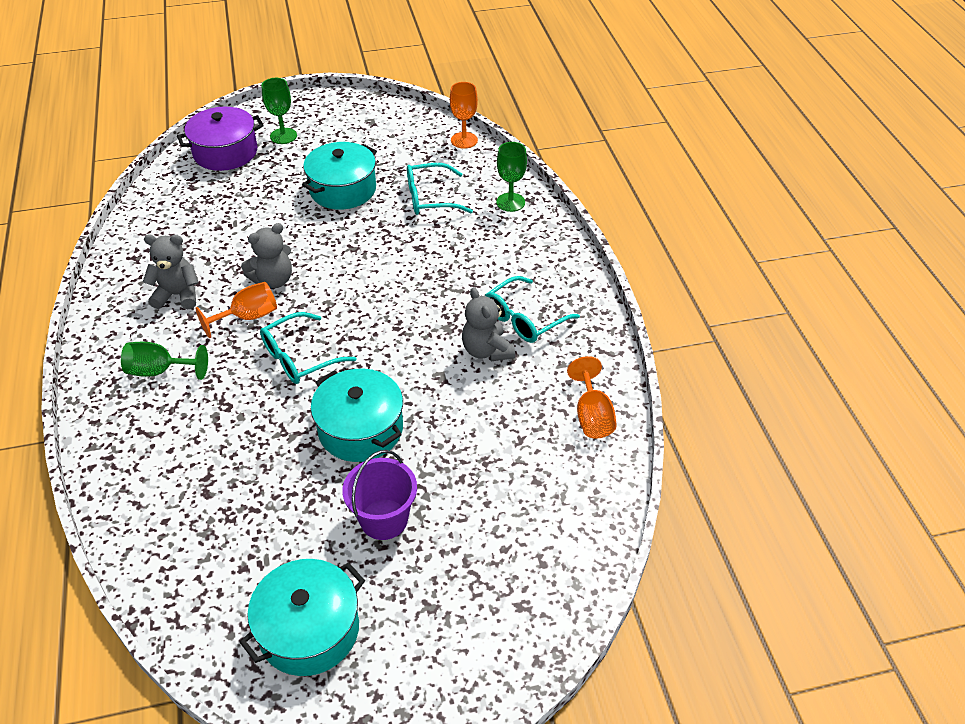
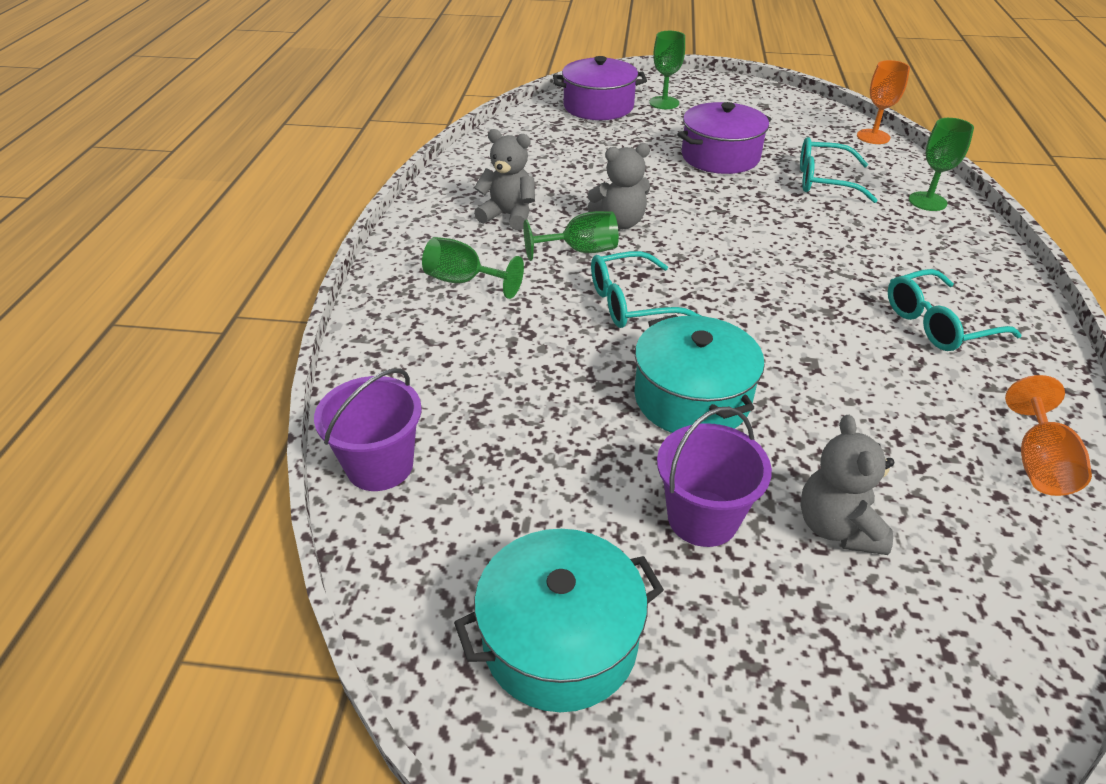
camera: 20 degrees right, 5 degrees down
orange goblet [195,282,277,338] -> green goblet [523,211,619,261]
turquoise pot [302,142,377,210] -> purple pot [677,102,771,174]
grey teddy bear [462,287,515,361] -> grey teddy bear moved to [800,415,894,555]
none -> purple bucket [314,368,422,491]

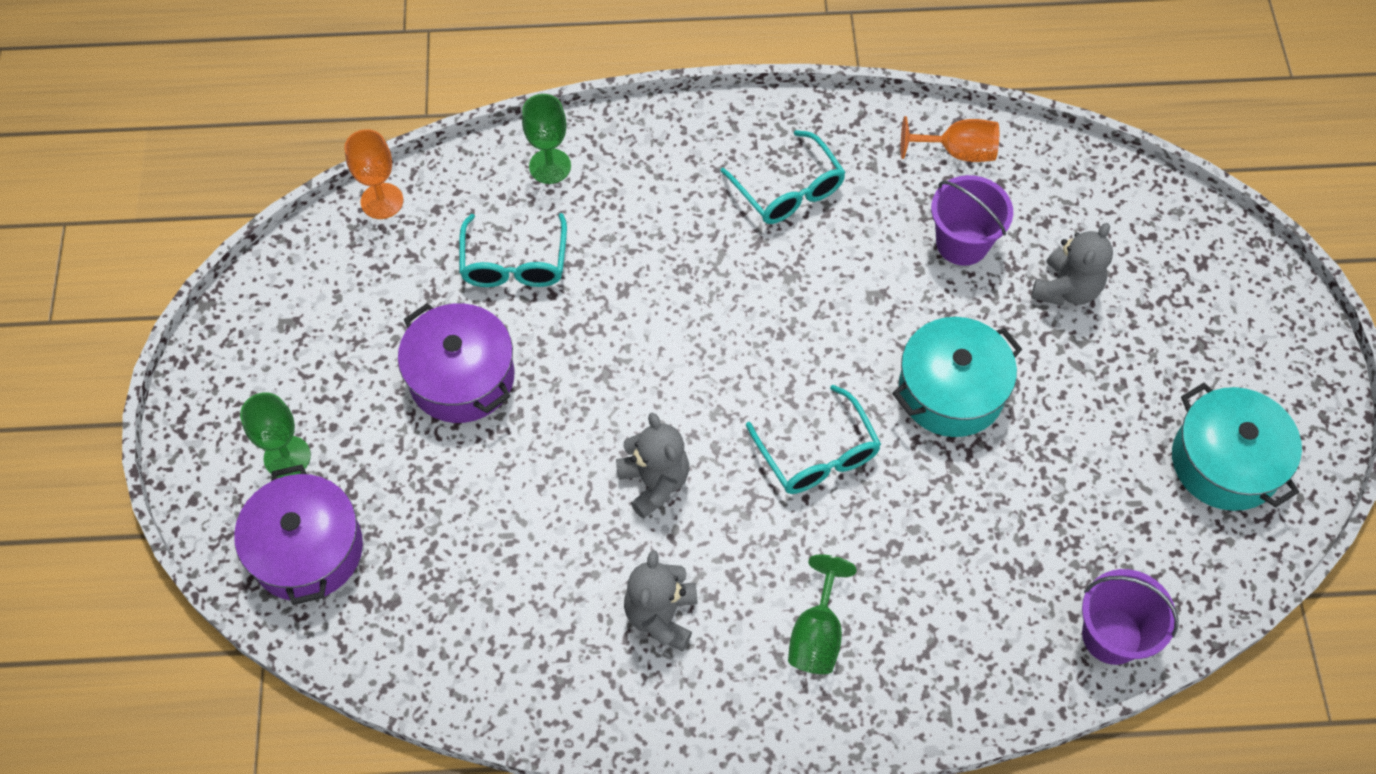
camera: 100 degrees left, 20 degrees up
green goblet [523,211,619,261] -> none
purple bucket [657,407,772,547] -> purple bucket moved to [931,175,1013,266]
grey teddy bear [800,415,894,555] -> grey teddy bear turned 45 degrees counterclockwise [1031,223,1113,306]

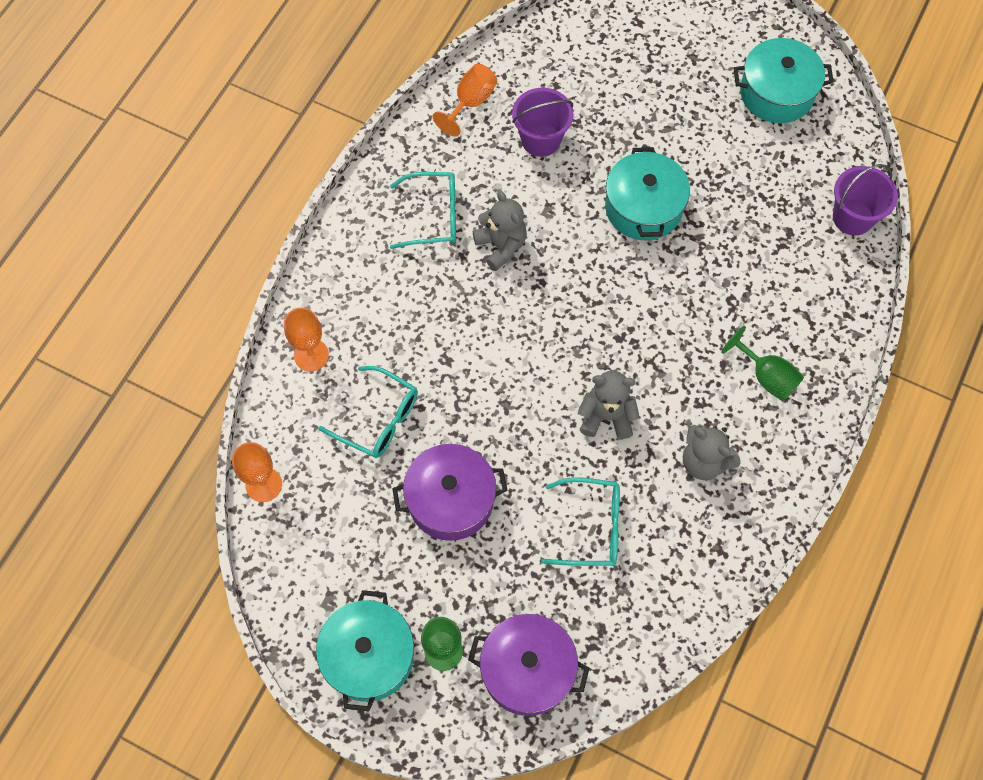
camera: 60 degrees left, 5 degrees up
green goblet [522,94,571,184] -> orange goblet [284,308,329,371]
turquoise glasses [746,385,881,494] -> turquoise glasses moved to [541,477,620,566]
grey teddy bear [1031,223,1113,306] -> grey teddy bear moved to [473,191,527,271]
none -> turquoise pot [316,590,414,711]

